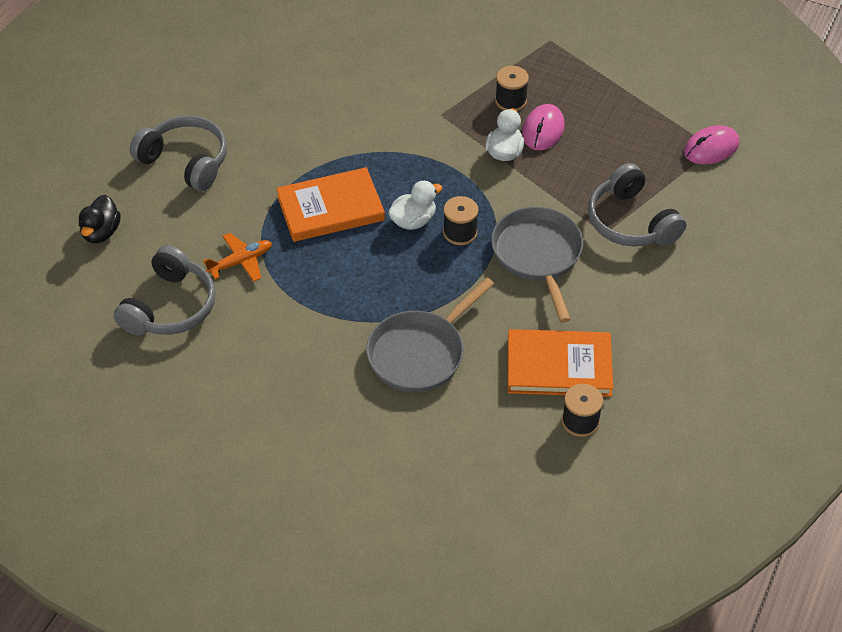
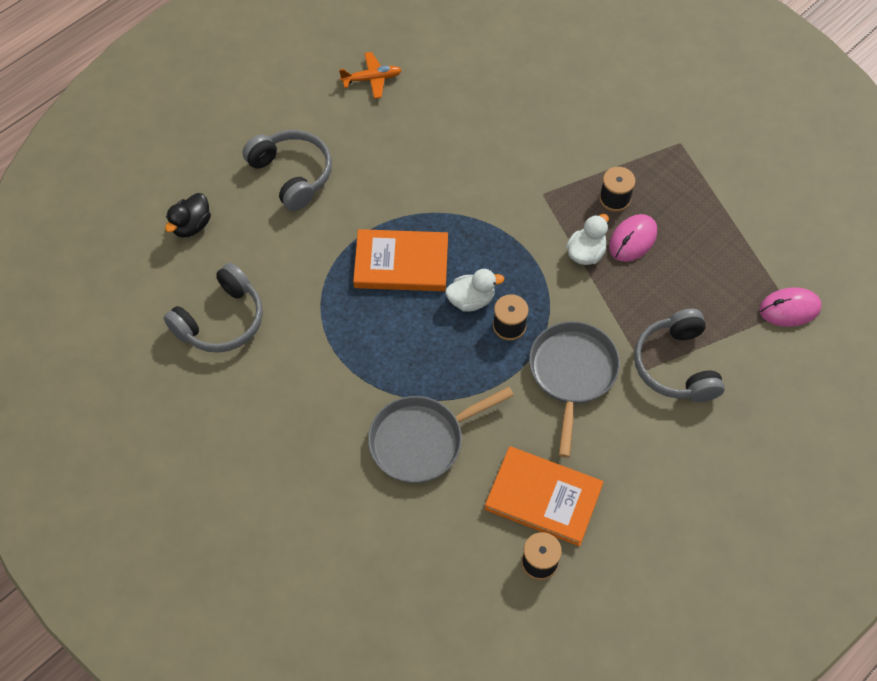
camera: 20 degrees right, 10 degrees up
orange plane [203,233,272,282] -> orange plane moved to [339,52,401,99]

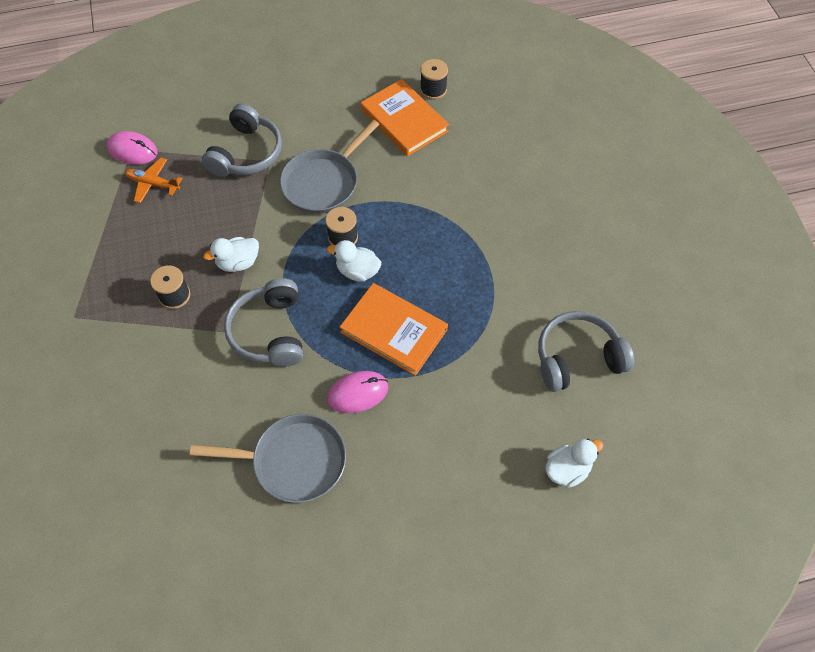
camera: 150 degrees left, 0 degrees up
black duck [165,193,211,238] -> white duck [546,439,603,488]
grey headphones [242,130,332,211] -> grey headphones moved to [224,278,303,367]
orange plane [339,52,401,99] -> orange plane moved to [125,158,183,203]
grey pan [368,387,514,483] -> grey pan moved to [190,414,346,503]
pink mouse [609,214,657,262] -> pink mouse moved to [327,371,389,413]

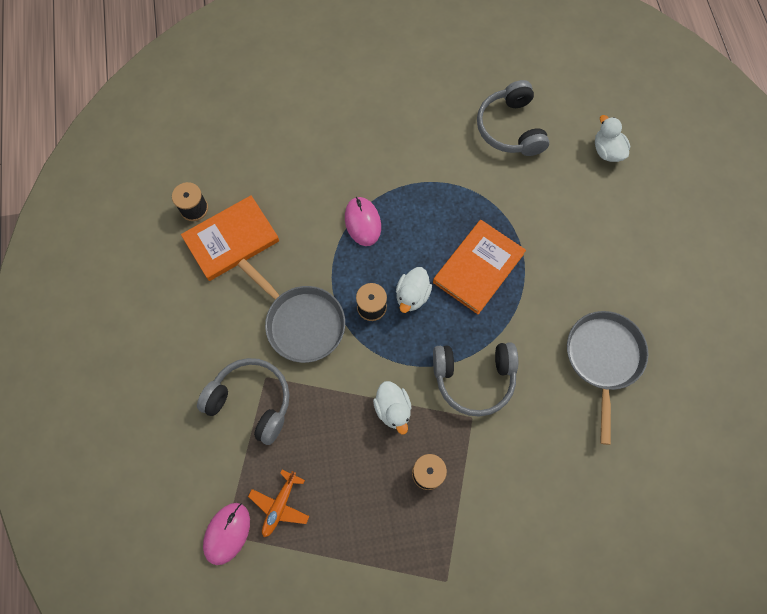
camera: 85 degrees left, 10 degrees up
pink mouse [327,371,389,413] -> pink mouse moved to [345,197,381,246]

